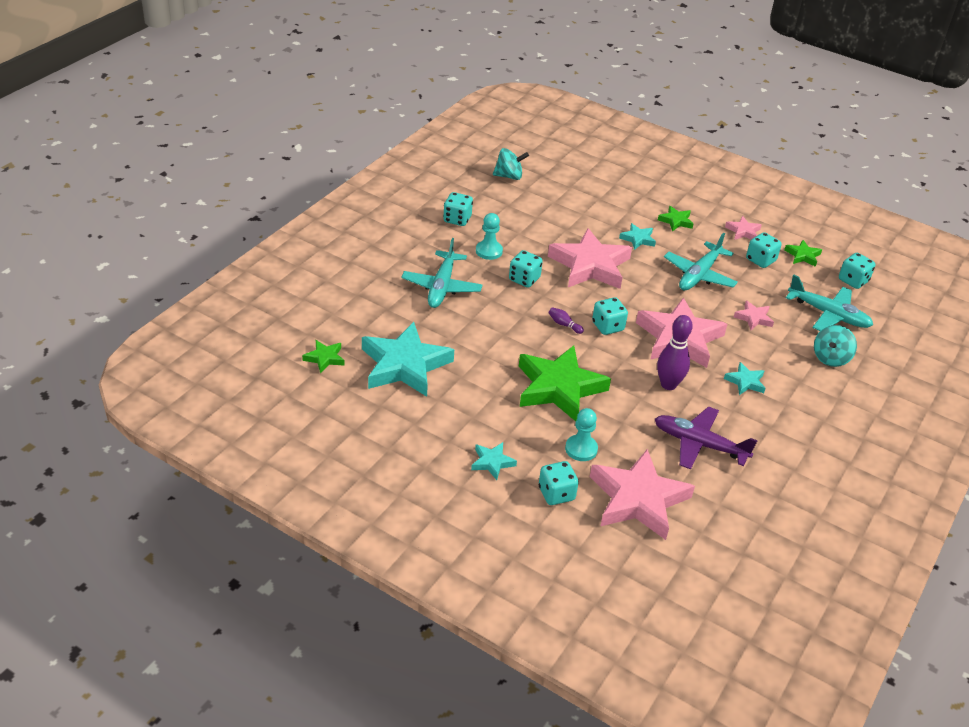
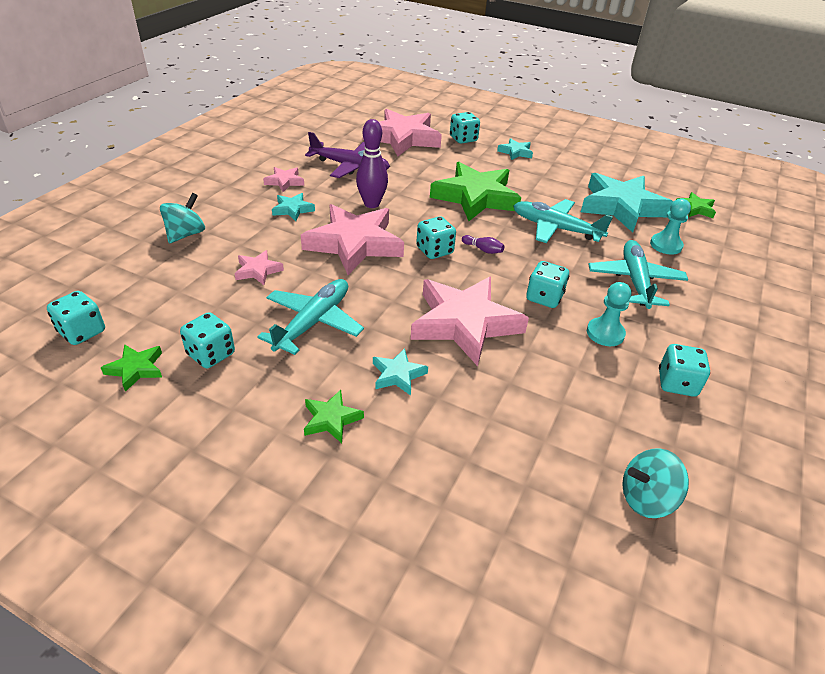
camera: 175 degrees right, 0 degrees up
turquoise pawn [565,408,598,461] -> turquoise pawn moved to [650,198,691,255]
pink star [725,216,762,240] -> pink star moved to [263,167,304,192]
turquoise plane [786,275,873,331] -> turquoise plane moved to [513,199,613,243]

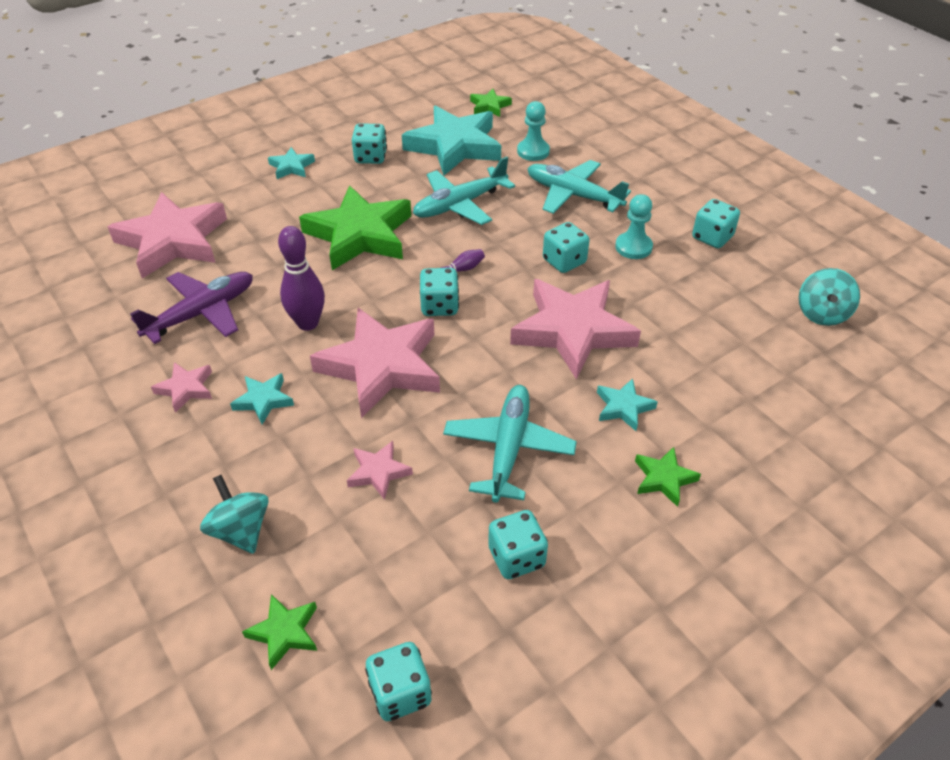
camera: 60 degrees left, 5 degrees up
green star [101,344,162,392] -> green star moved to [242,594,317,670]
turquoise plane [257,279,364,355] -> turquoise plane turned 45 degrees clockwise [443,385,577,503]
turquoise dice [450,112,480,144] -> turquoise dice moved to [352,123,387,164]

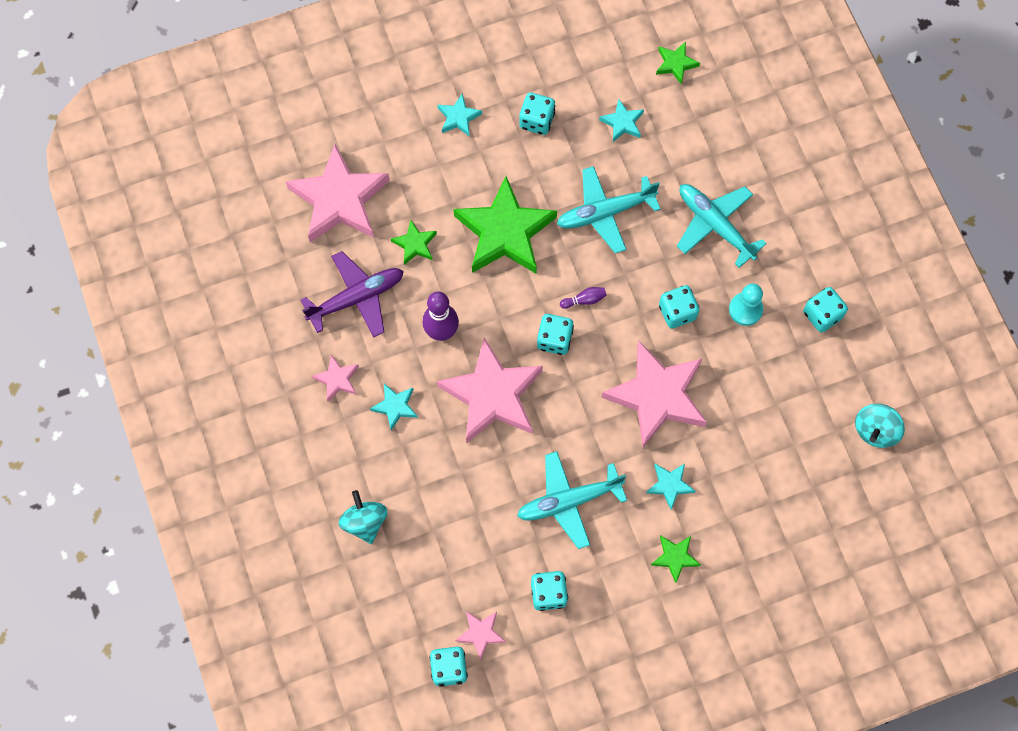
camera: 15 degrees right, 25 degrees up
green star [242,594,317,670] -> green star moved to [391,220,437,265]
pink star [347,441,413,500] -> pink star moved to [456,611,506,660]
turquoise star [402,105,501,176] -> turquoise star [599,99,644,142], size x0.45
turquoise plane [443,385,577,503] -> turquoise plane turned 135 degrees counterclockwise [517,451,627,549]
turquoise pawn [517,101,550,161] -> none

